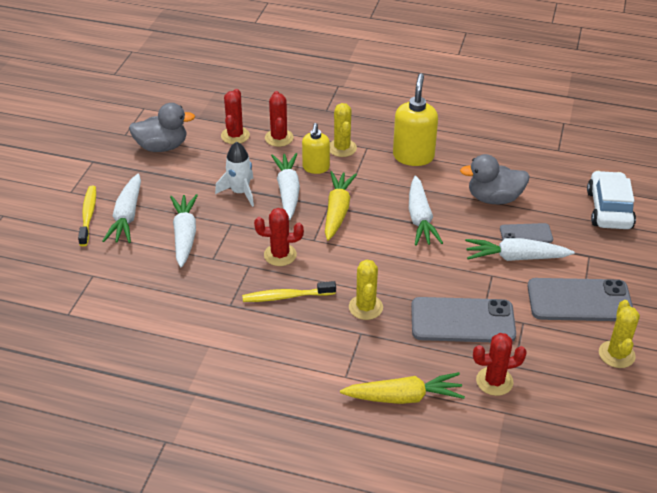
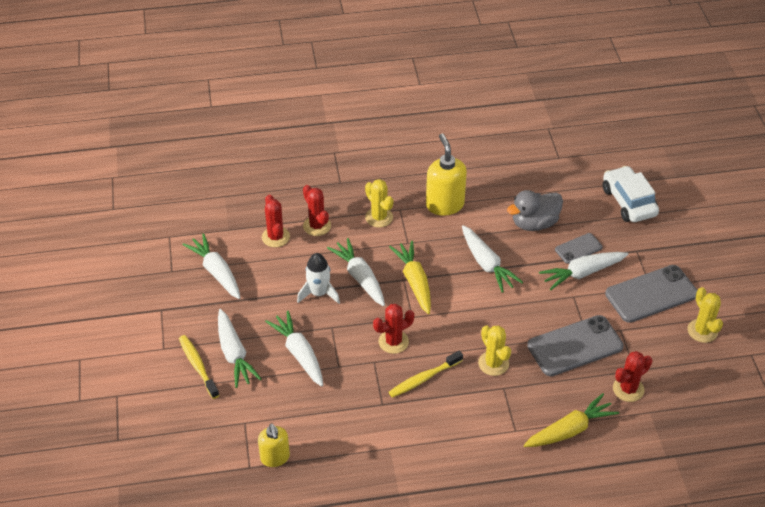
camera: 25 degrees left, 5 degrees up
grey duck [129,103,195,152] -> white carrot [182,233,240,299]
yellow soap dispenser [302,123,330,174] -> yellow soap dispenser moved to [258,423,290,467]

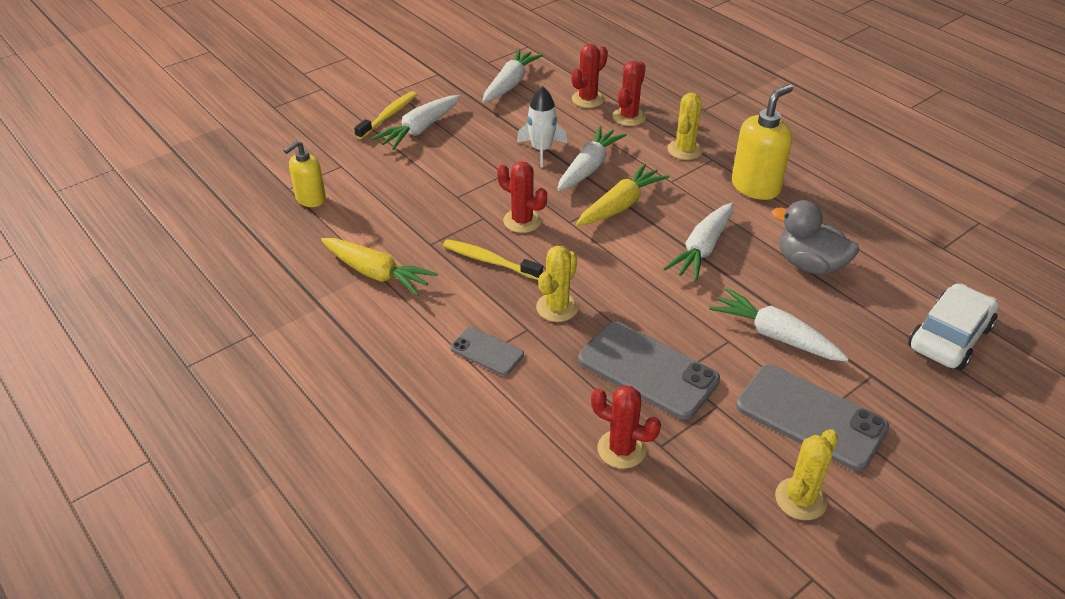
camera: 60 degrees right, 5 degrees down
white carrot [265,311,323,387] -> none
yellow carrot [524,393,619,447] -> yellow carrot moved to [321,238,438,296]
grey phone [555,233,603,264] -> grey phone moved to [450,327,524,375]

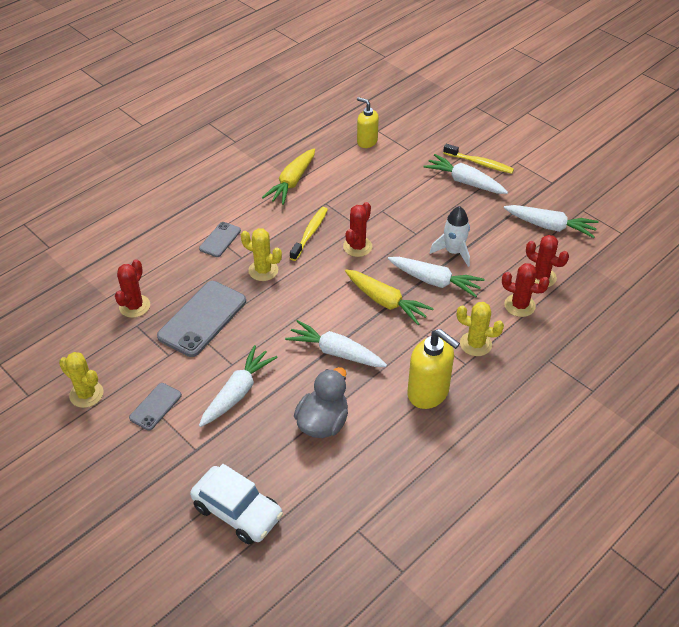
camera: 85 degrees right, 5 degrees up
grey phone [736,365,889,471] -> grey phone [129,383,182,431], size x0.54

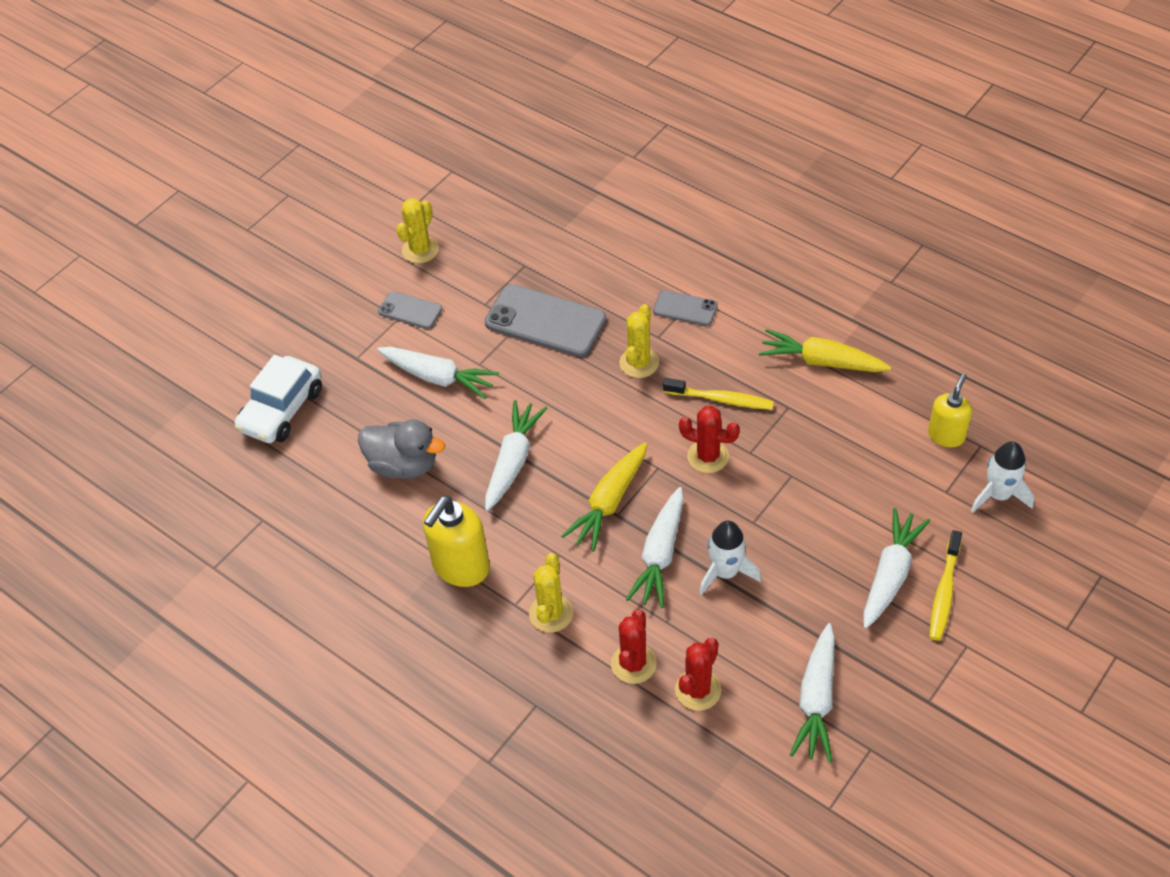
camera: 85 degrees right, 5 degrees up
red cactus [115,259,150,318] -> none
none -> white rocket [971,441,1034,513]

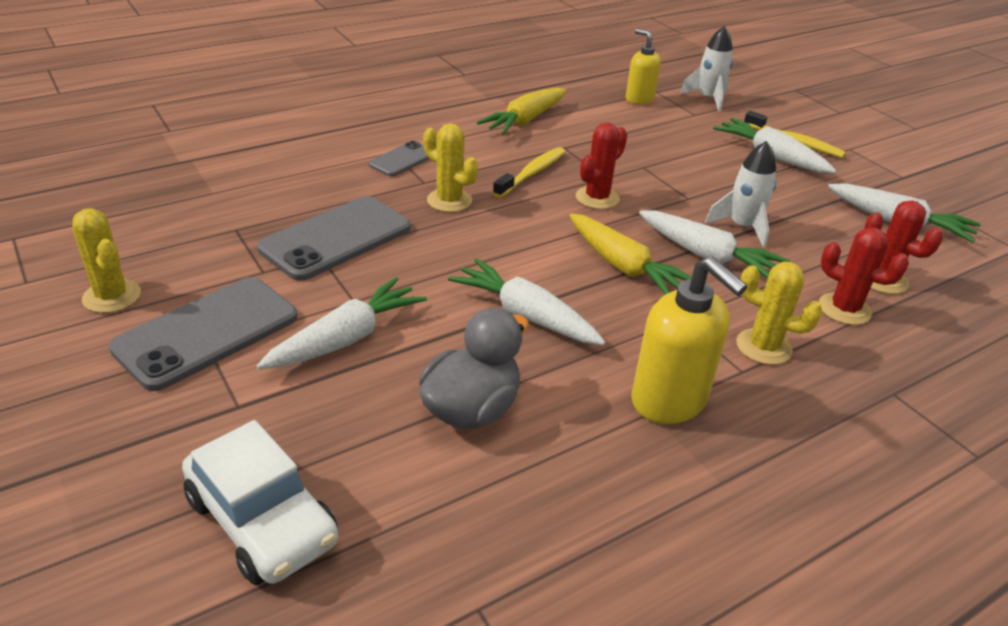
camera: 75 degrees left, 15 degrees down
grey phone [378,291,442,329] -> grey phone [109,277,297,391], size x1.87

